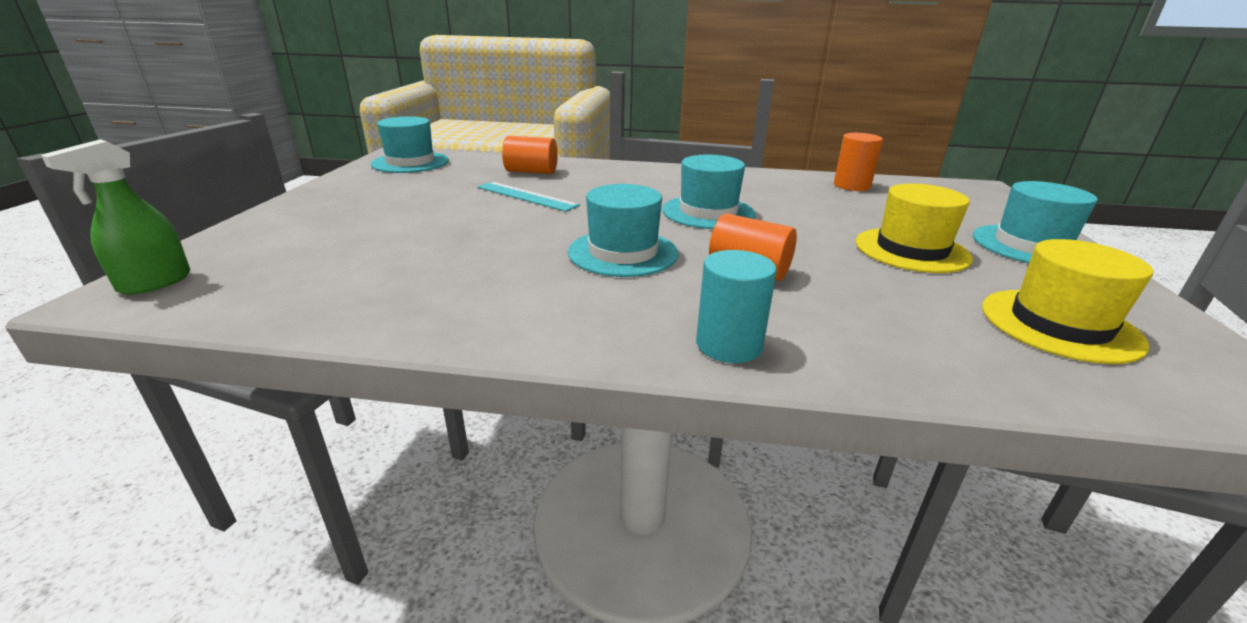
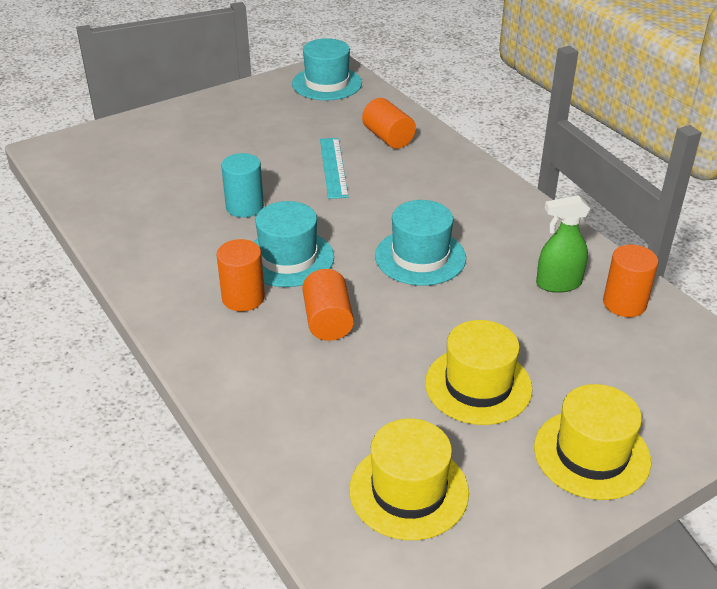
camera: 50 degrees right, 10 degrees up
green spray bottle [41,139,190,295] -> green spray bottle moved to [536,195,590,293]
turquoise cylinder [696,250,777,363] -> turquoise cylinder moved to [221,153,264,218]
turquoise hat [973,181,1098,263] -> yellow hat [534,384,651,500]
none -> orange cylinder [216,239,265,311]

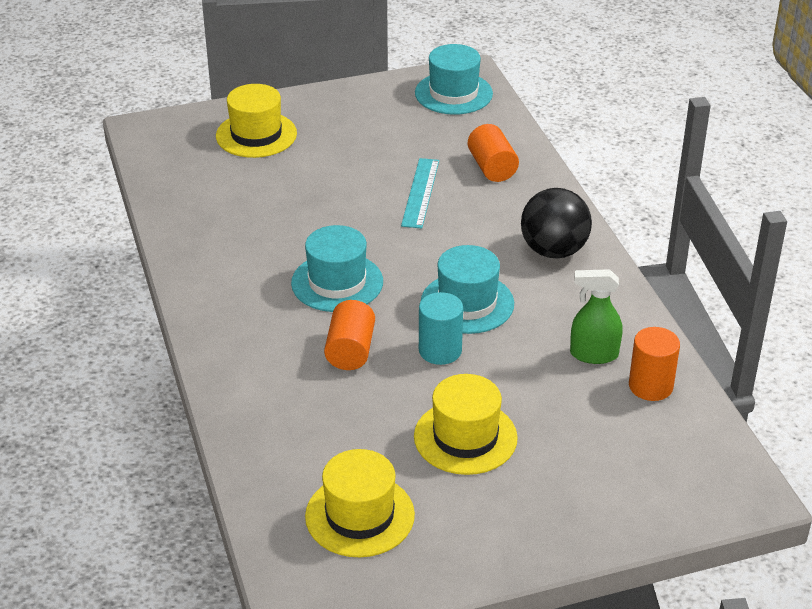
camera: 15 degrees right, 0 degrees up
orange cylinder [216,239,265,311] -> none
turquoise cylinder [221,153,264,218] -> turquoise cylinder moved to [419,292,463,365]
yellow hat [534,384,651,500] -> yellow hat moved to [216,84,297,158]
none -> black ball [521,188,592,259]

